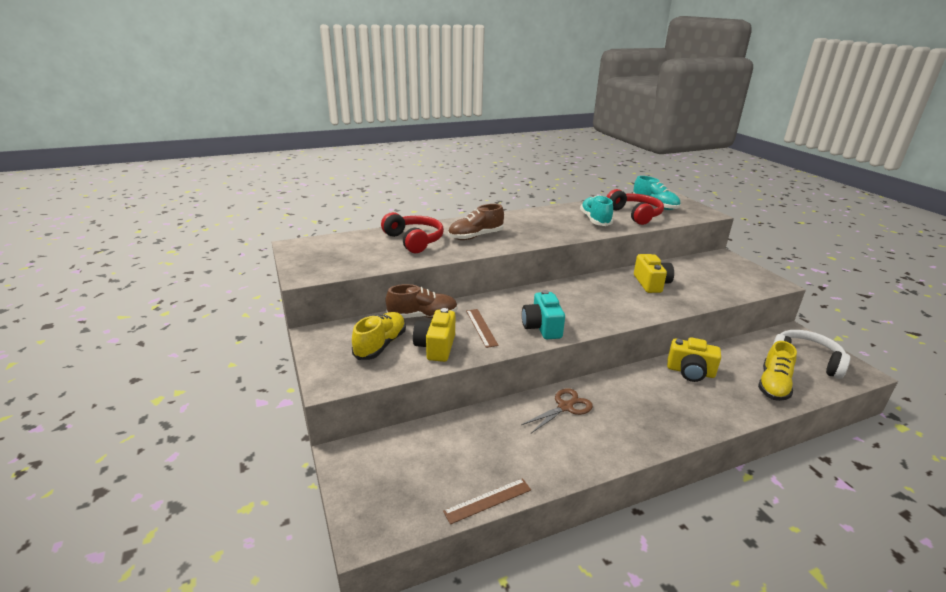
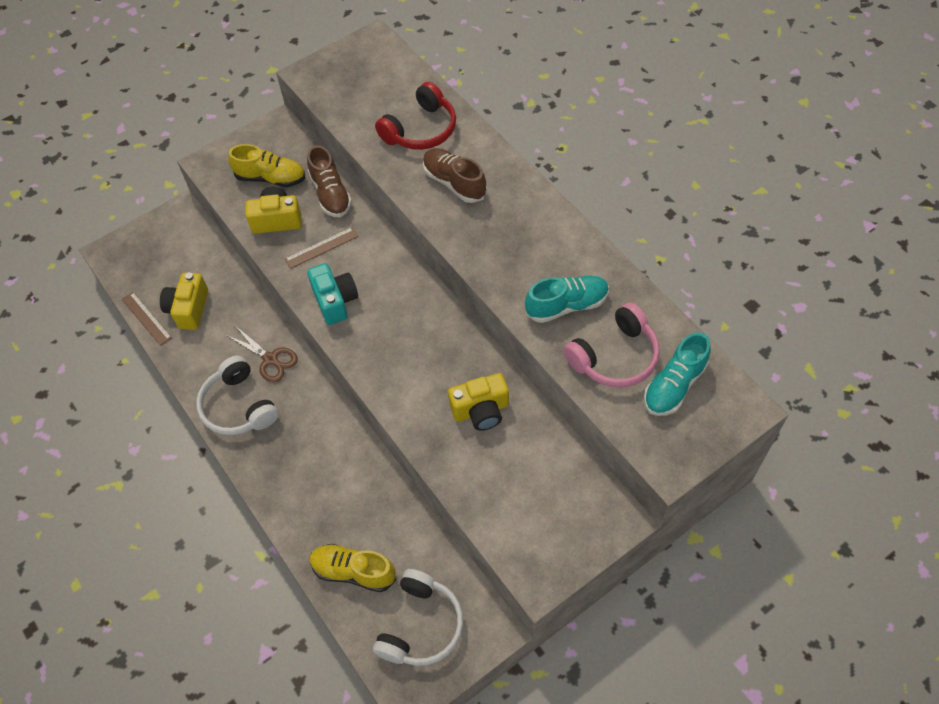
camera: 80 degrees right, 30 degrees up
turquoise camera [522,290,565,339] -> turquoise camera turned 90 degrees clockwise [307,263,358,325]
red headphones [607,189,664,225] -> pink headphones [564,302,660,387]
yellow camera [667,337,721,382] -> yellow camera moved to [160,272,208,330]
none -> white headphones [196,355,279,435]

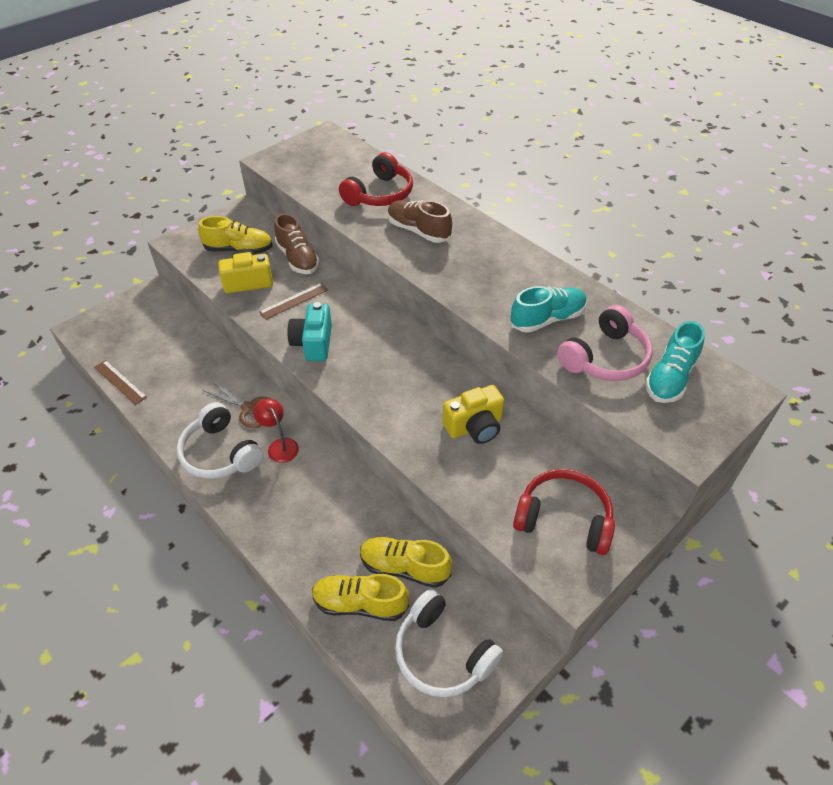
camera: 10 degrees left, 10 degrees down
yellow camera [160,272,208,330] -> none
turquoise camera [307,263,358,325] -> turquoise camera turned 150 degrees counterclockwise [287,302,332,361]
white headphones [373,569,464,666] -> white headphones turned 120 degrees clockwise [395,589,503,697]
none -> red lamp [253,398,299,463]
none -> yellow shoe [360,537,452,588]
none -> red headphones [513,469,615,555]

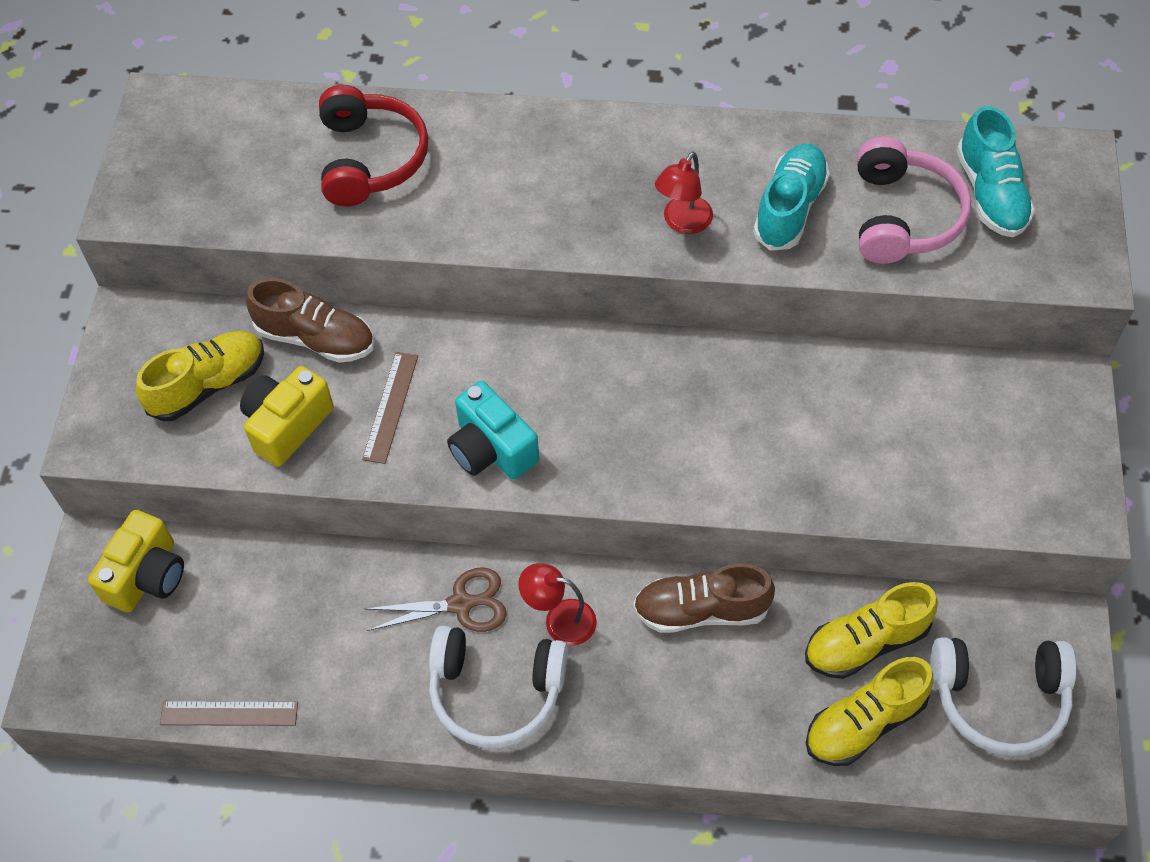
camera: 40 degrees left, 10 degrees up
brown shoe [388,200,452,243] -> brown shoe moved to [633,564,775,633]
yellow camera [442,385,504,444] -> yellow camera moved to [88,510,184,613]
red headphones [513,469,615,555] -> none
none -> red lamp [655,152,713,234]

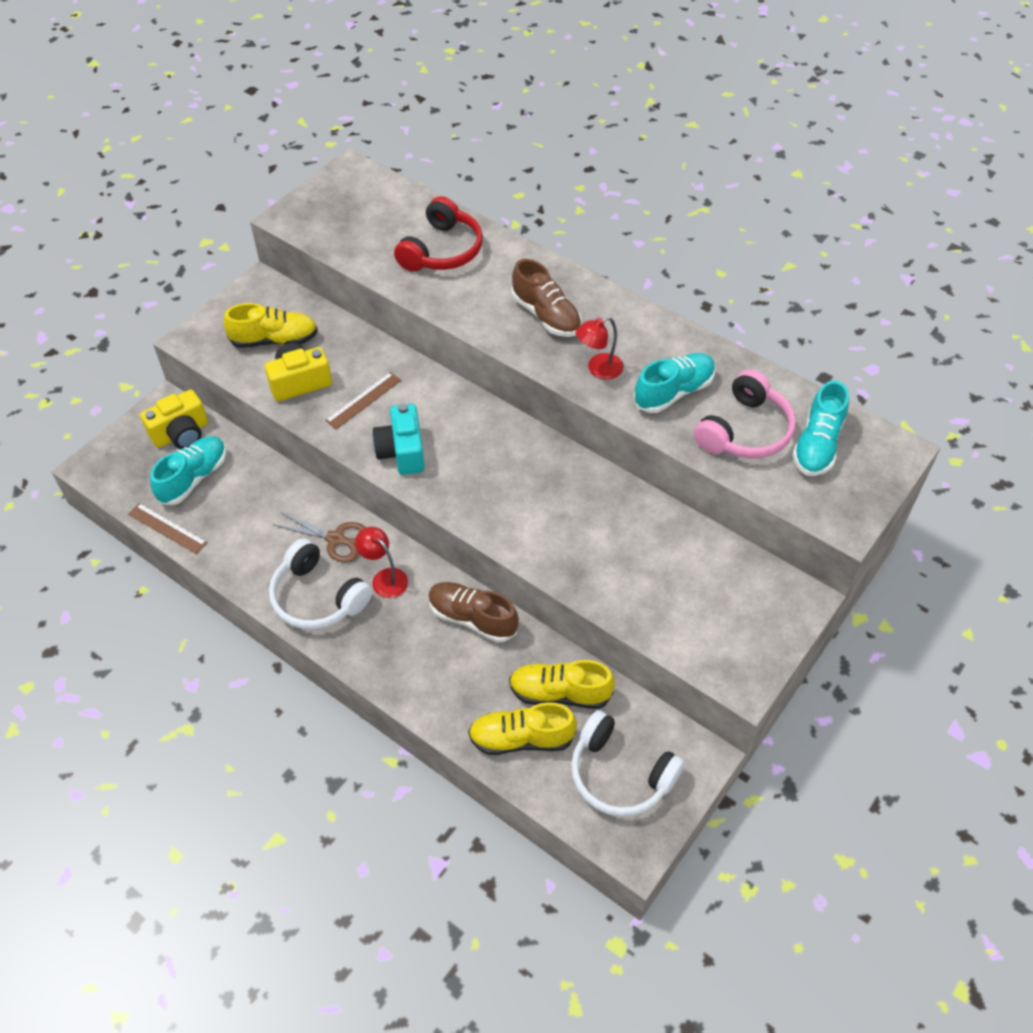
camera: 30 degrees right, 5 degrees down
brown shoe [246,278,374,363] -> brown shoe moved to [511,259,582,337]
none -> turquoise shoe [150,436,226,505]

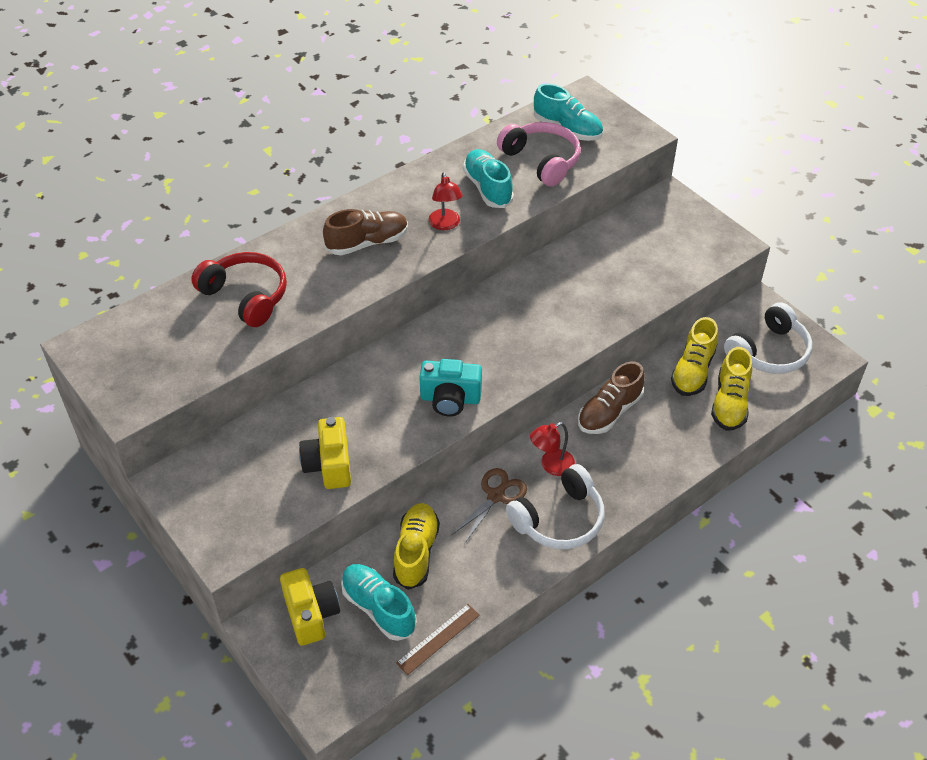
camera: 75 degrees left, 5 degrees down
yellow shoe [223,303,318,348] -> yellow shoe moved to [393,503,440,590]
brown ruler [325,372,401,429] -> none

